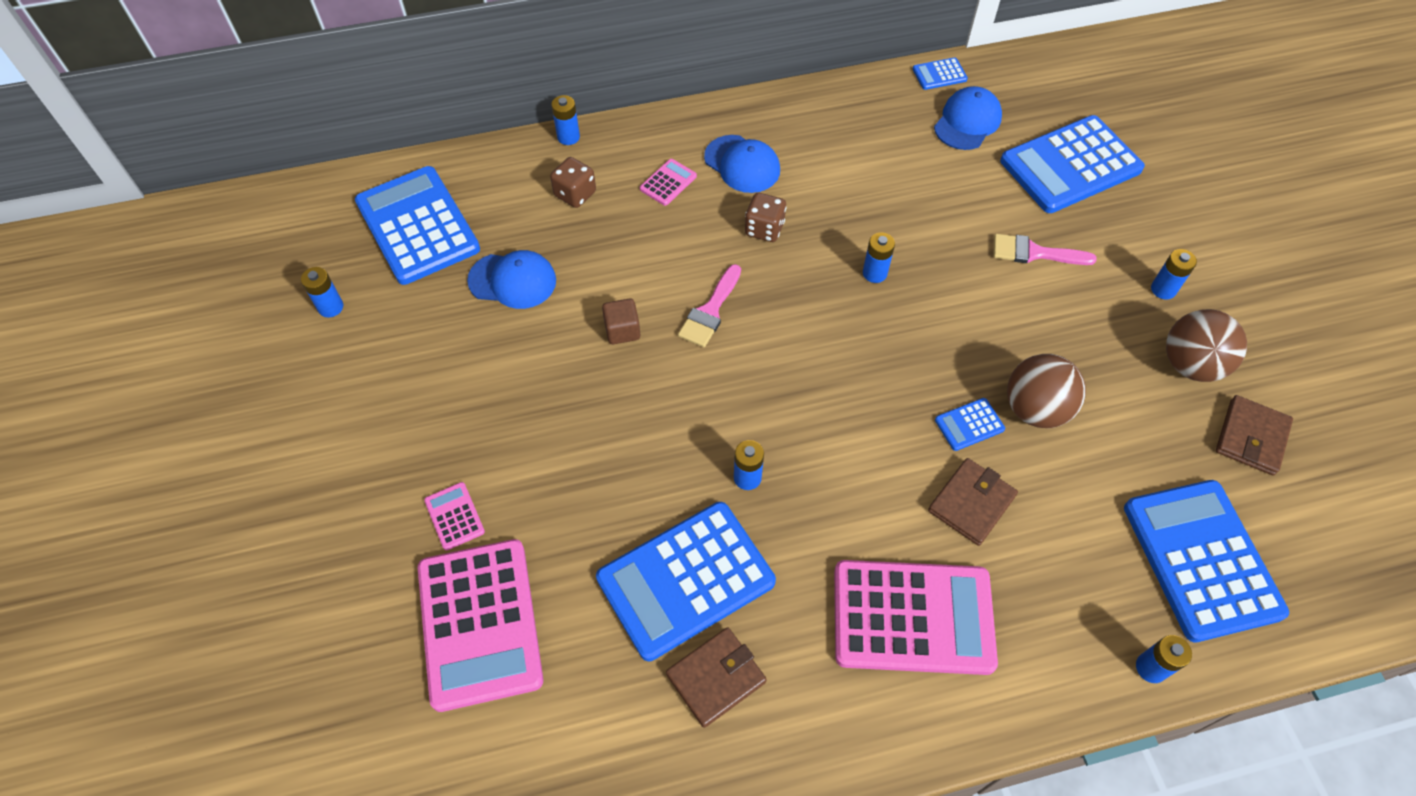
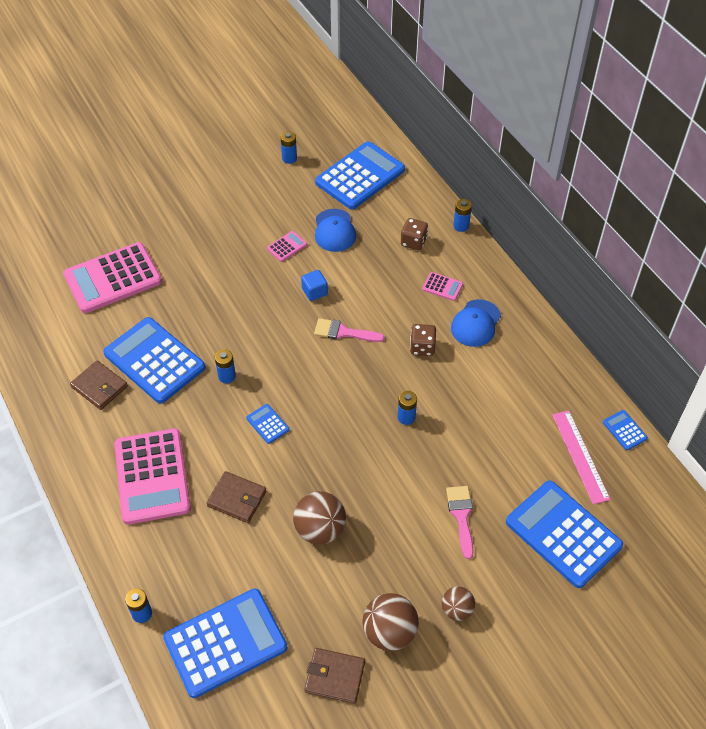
camera: 75 degrees right, 5 degrees down
pink calculator [424,482,485,550] -> pink calculator moved to [267,231,307,262]
brown cube [602,298,640,344] -> blue cube [301,270,328,301]
blue cap [934,86,1002,150] -> pink ruler [552,410,610,504]
blue calculator [935,398,1005,451] -> blue calculator moved to [246,404,289,444]
blue battery [1151,249,1197,299] -> brown ball [442,586,475,621]

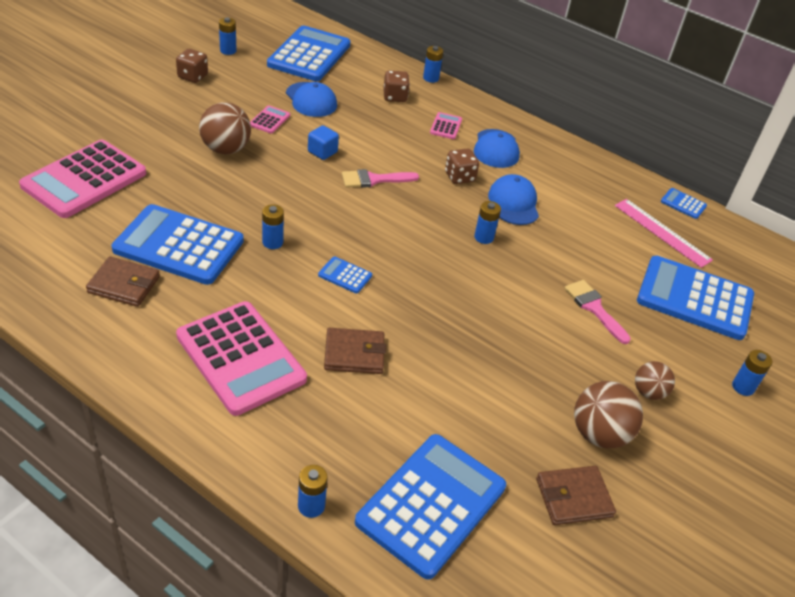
camera: 30 degrees left, 10 degrees down
brown ball [293,491,346,545] -> brown ball moved to [199,102,251,154]
pink calculator [422,272,463,301] -> pink calculator turned 75 degrees counterclockwise [430,112,462,139]
none -> brown dice [176,49,208,83]
none -> blue cap [488,174,539,225]
none -> blue battery [732,350,772,396]

